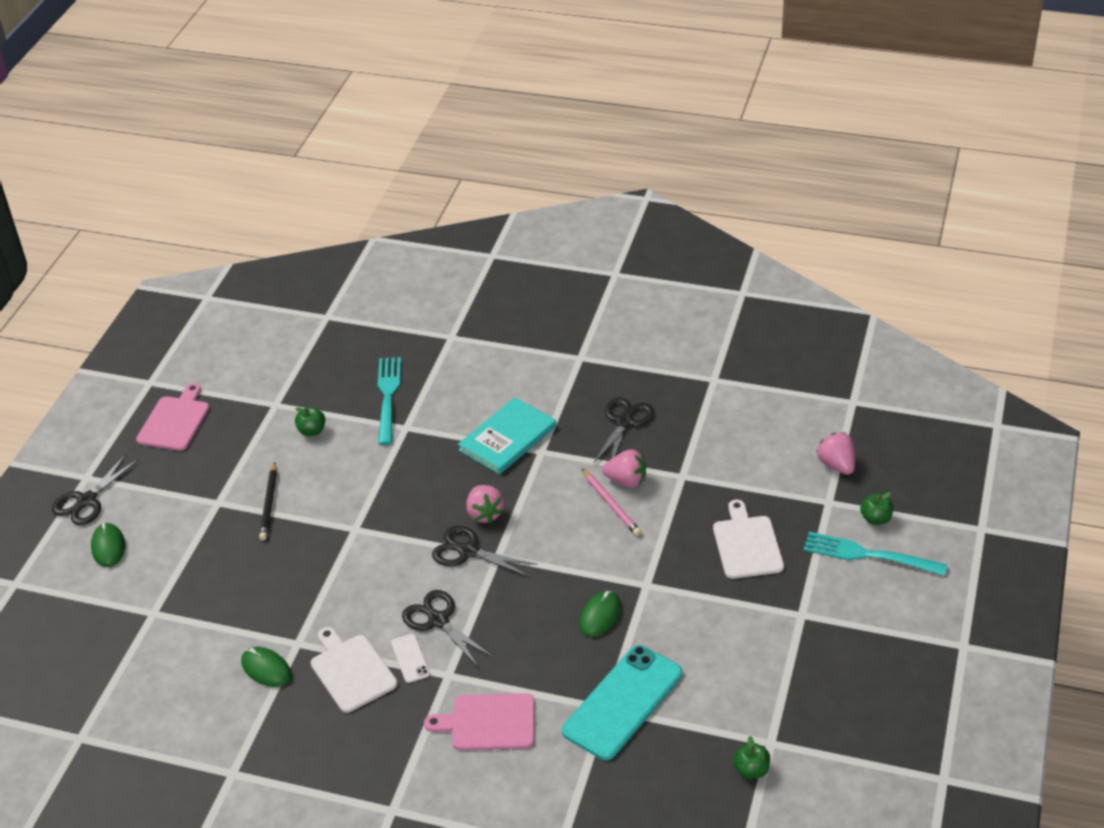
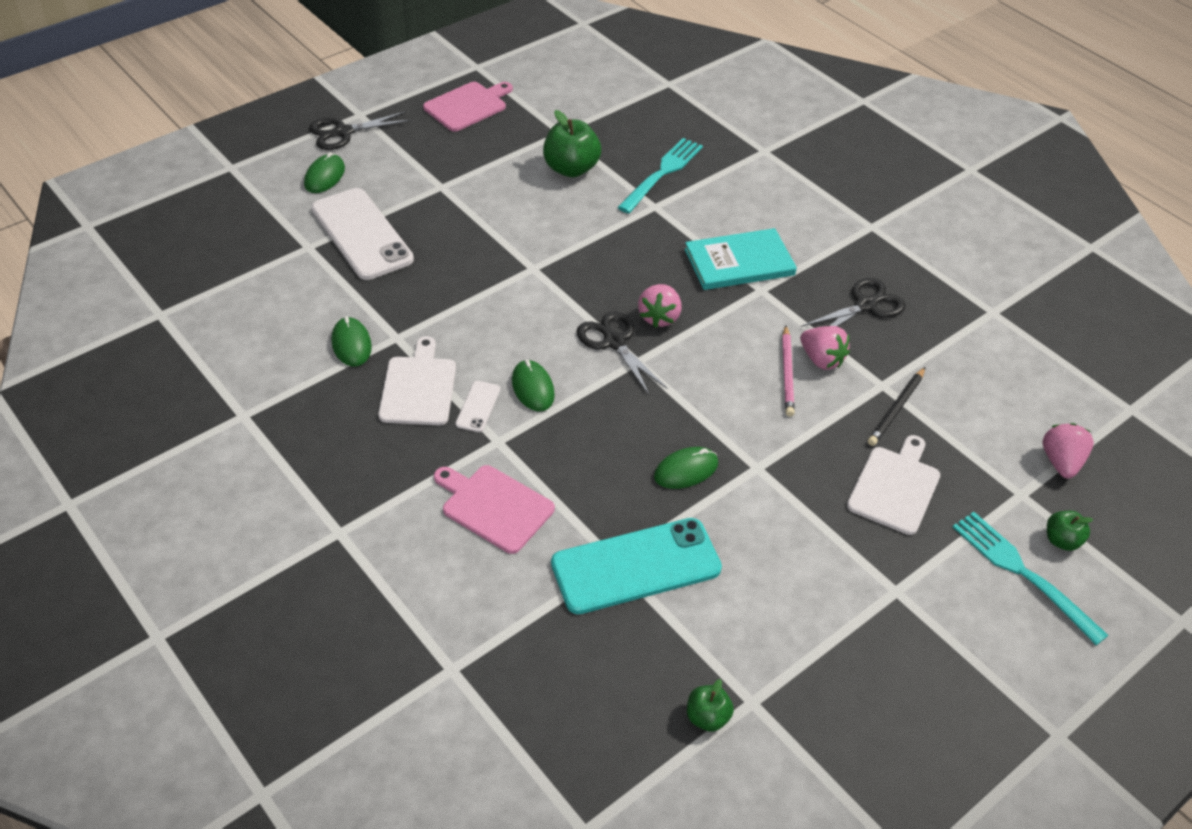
camera: 30 degrees right, 5 degrees up
black pencil [259,463,277,540] -> black pencil moved to [868,367,925,446]
green apple [295,407,325,436] -> green apple [543,110,601,177], size x1.81
black scissors [402,590,494,667] -> green mouse [512,360,555,411]
none -> white phone [311,188,414,280]

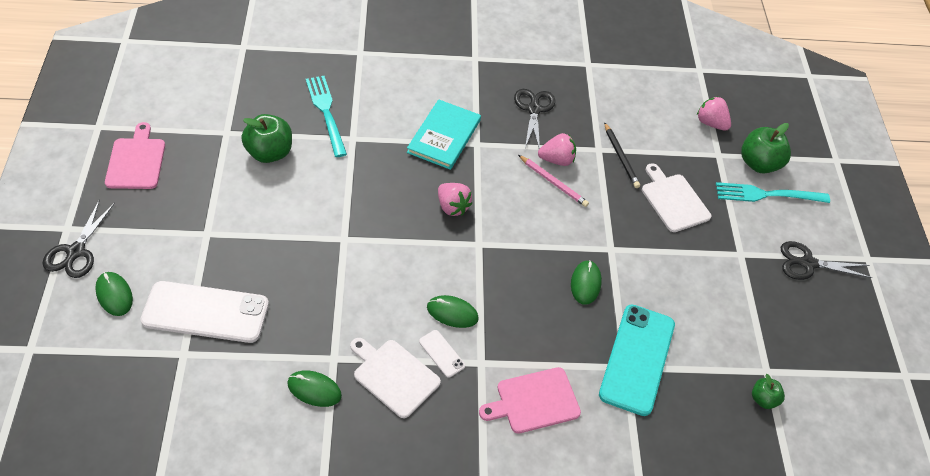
camera: 55 degrees left, 5 degrees up
black scissors [576,311,668,396] -> black scissors moved to [781,241,872,280]
green apple [1047,511,1093,551] -> green apple [741,123,791,173], size x1.81

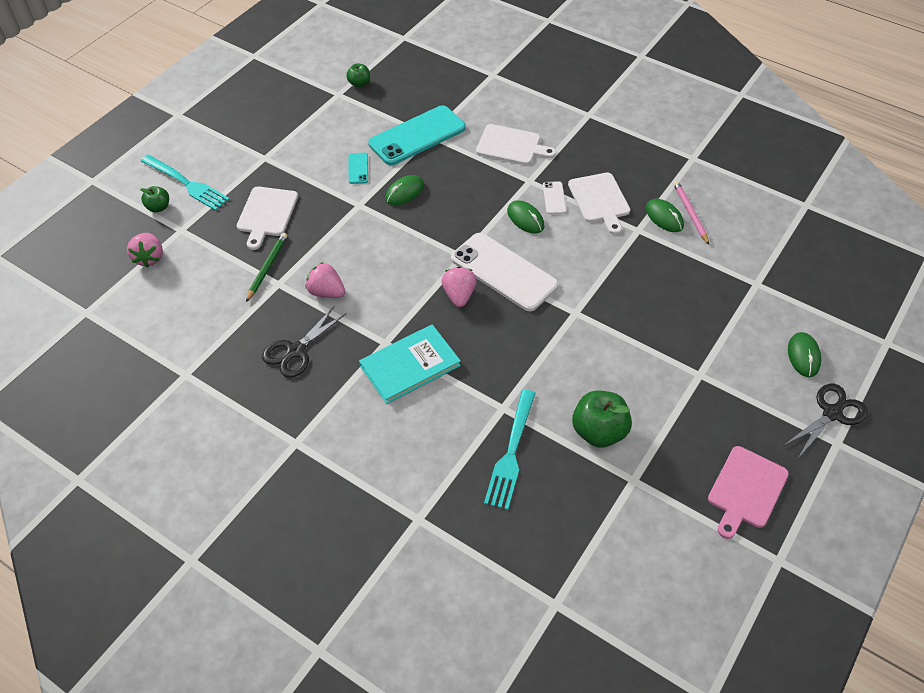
camera: 140 degrees left, 0 degrees up
white phone [141,281,269,343] -> white phone moved to [451,233,558,311]
pink cutting board [479,367,581,433] -> white cutting board [476,124,556,165]
pink pencil [518,155,589,207] -> pink pencil moved to [673,181,709,245]
black pencil [604,122,640,188] -> green pencil [246,233,287,302]
green apple [741,123,791,173] -> green apple [140,186,169,212], size x0.55
black scissors [781,241,872,280] -> none
none -> turquoise phone [349,153,368,184]

